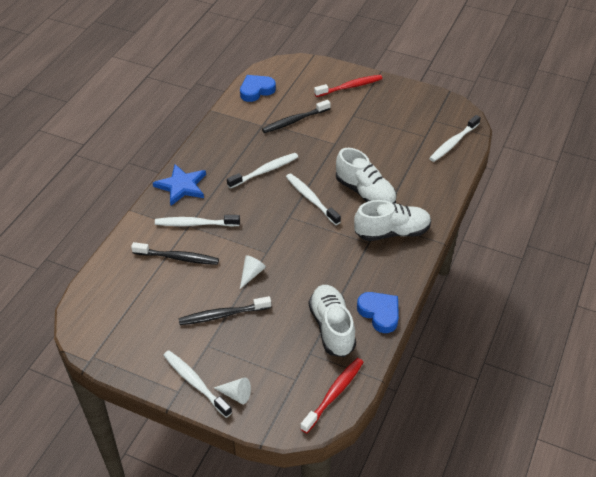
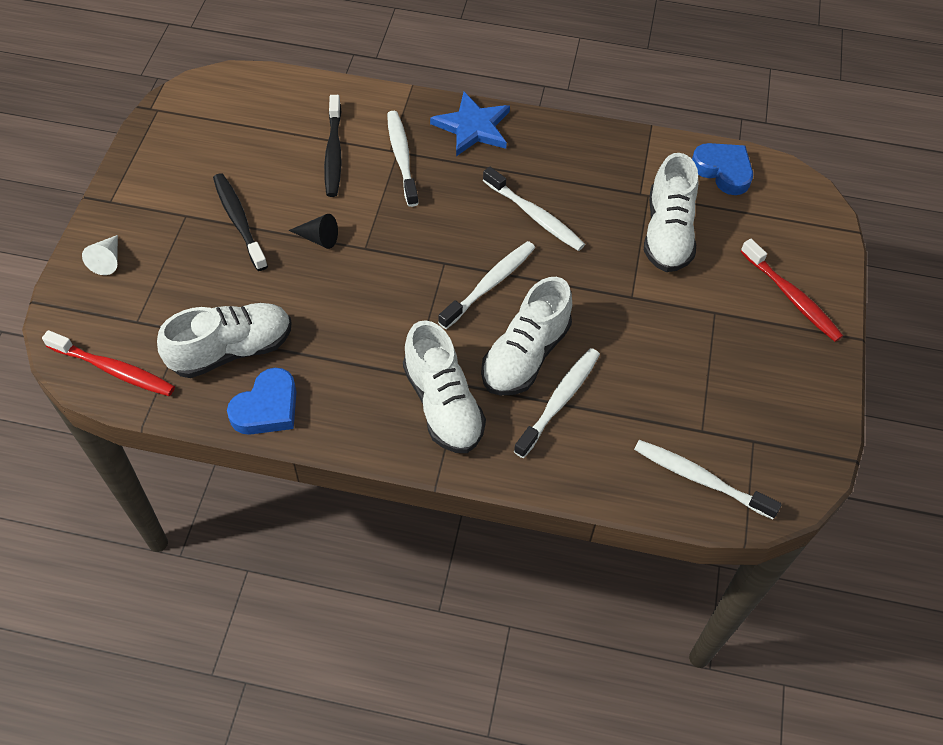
camera: 75 degrees right, 10 degrees up
white toothbrush [163,351,232,418] -> white toothbrush moved to [514,348,600,458]
white cone [240,255,266,289] -> black cone [289,214,338,249]
black toothbrush [262,100,331,133] -> white shoe [644,153,698,272]

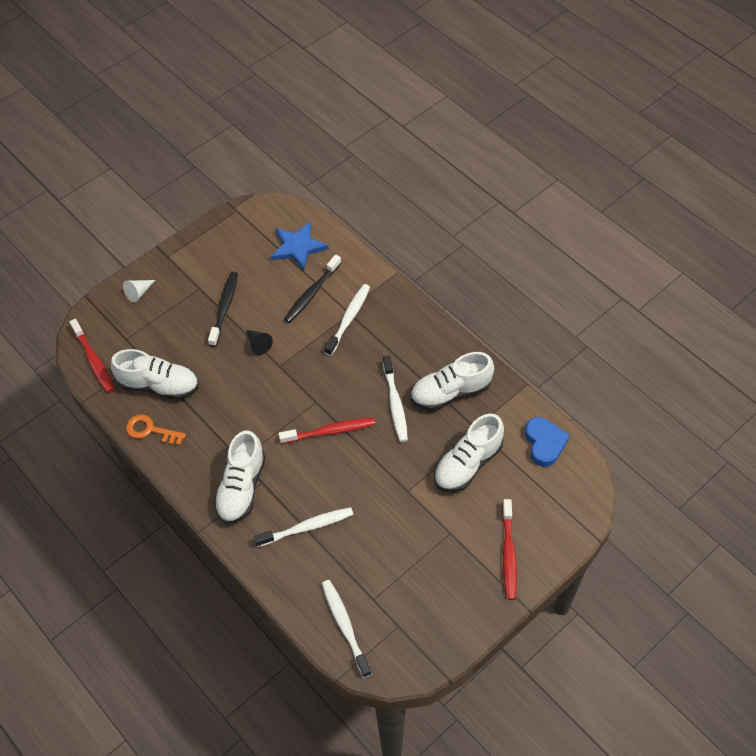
camera: 40 degrees right, 0 degrees up
blue heart [227,368,297,435] -> orange key [126,414,186,445]
blue star [430,92,510,156] -> blue star moved to [270,222,328,271]
white toothbrush [438,241,535,329] -> red toothbrush [279,417,375,444]
white shoe [481,277,572,396] -> white shoe moved to [411,352,494,411]

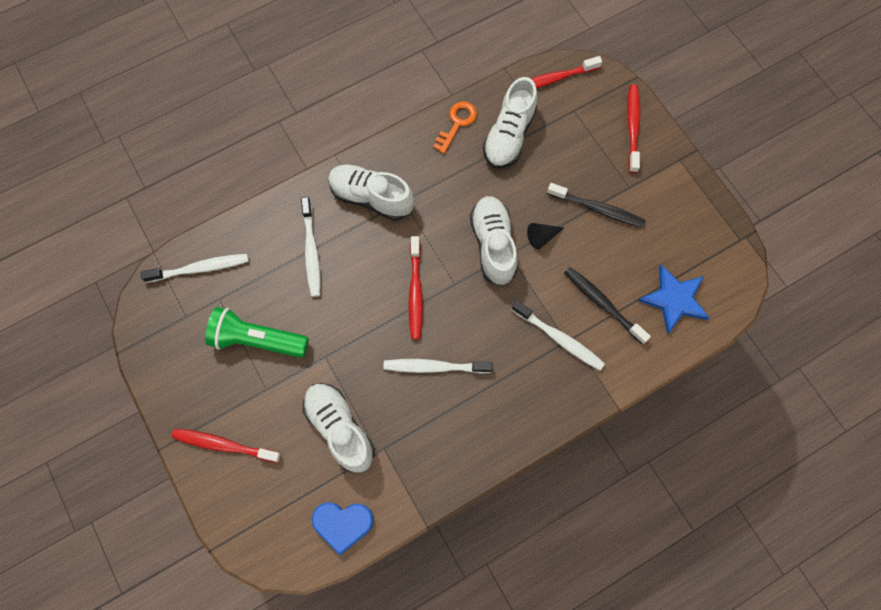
camera: 100 degrees right, 15 degrees up
white cone [123,280,155,302] -> red toothbrush [627,84,640,173]
white shoe [411,352,494,411] -> white shoe moved to [470,196,518,285]
none -> green flashlight [205,307,309,358]

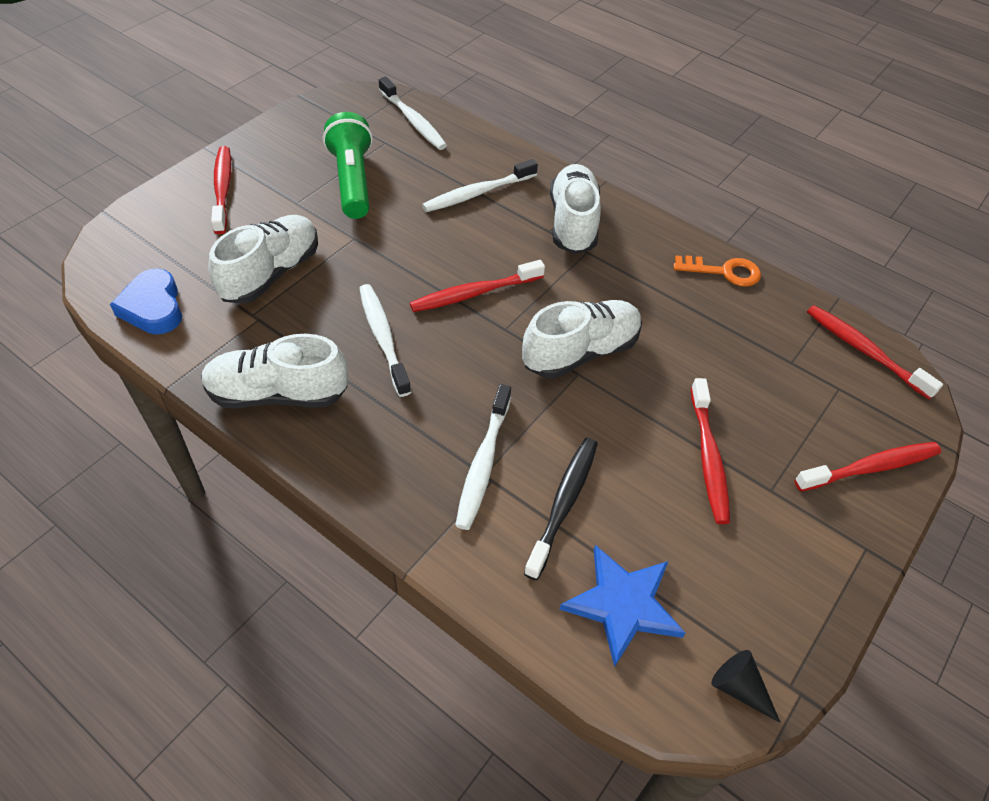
camera: 65 degrees right, 20 degrees down
white shoe [483,77,537,169] -> white shoe moved to [201,334,348,409]
black cone [527,223,564,249] -> black cone moved to [711,650,781,723]
black toothbrush [547,183,646,228] -> red toothbrush [691,378,730,524]

